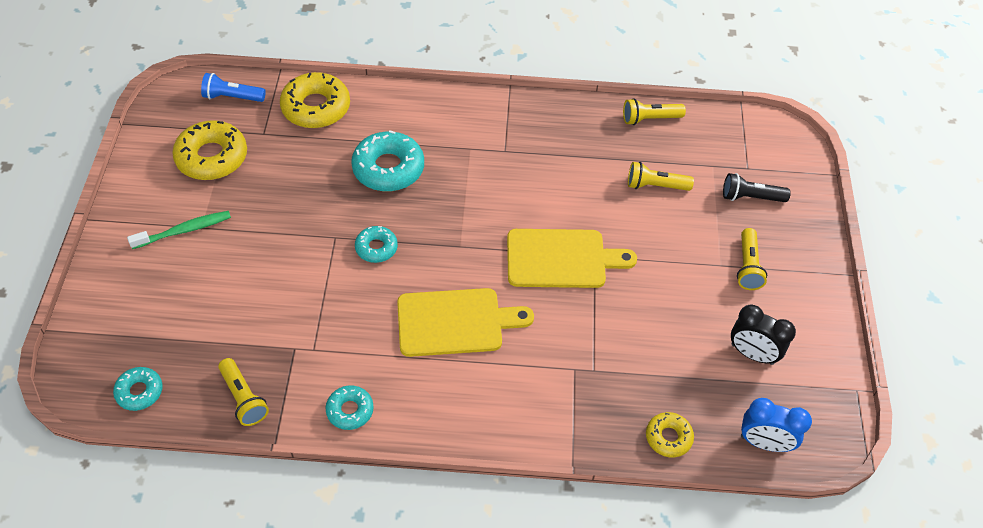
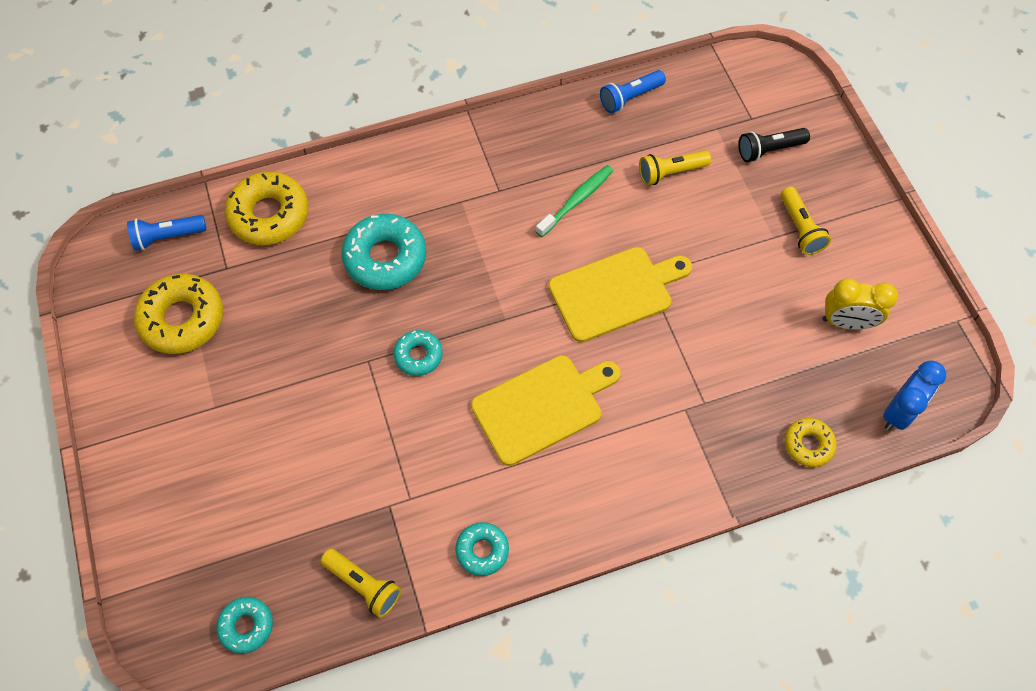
camera: 20 degrees left, 10 degrees up
green toothbrush [127,211,231,249] -> green toothbrush moved to [536,165,613,237]
yellow flashlight [623,98,686,125] -> blue flashlight [600,70,666,113]
black clock [731,305,796,365] -> yellow clock [823,278,898,330]
blue clock [741,398,812,452] -> blue clock turned 45 degrees counterclockwise [883,361,946,431]

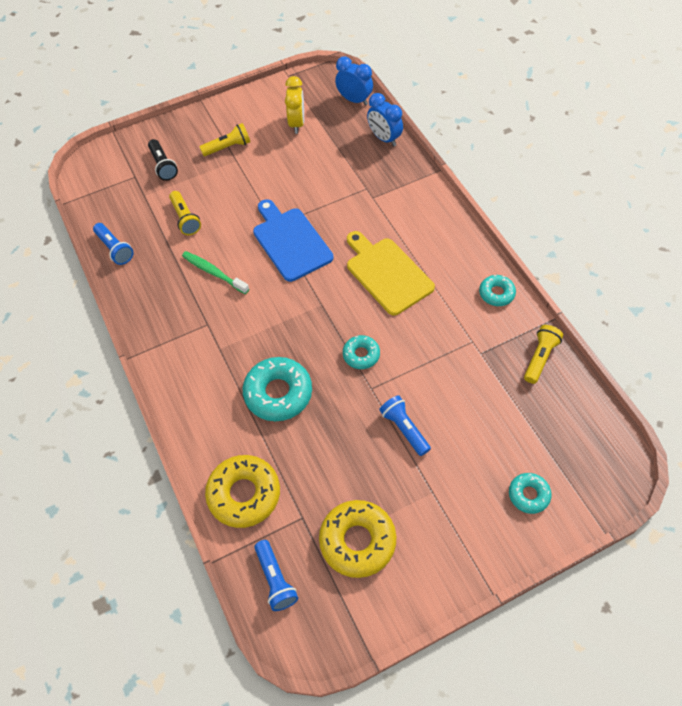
camera: 95 degrees left, 5 degrees down
turquoise donut [216,596,273,654] -> turquoise donut moved to [509,473,552,514]
yellow cutting board [548,247,692,342] -> blue cutting board [253,199,333,282]
yellow donut [784,418,837,467] -> blue clock [367,93,403,146]
none -> blue flashlight [379,395,431,456]

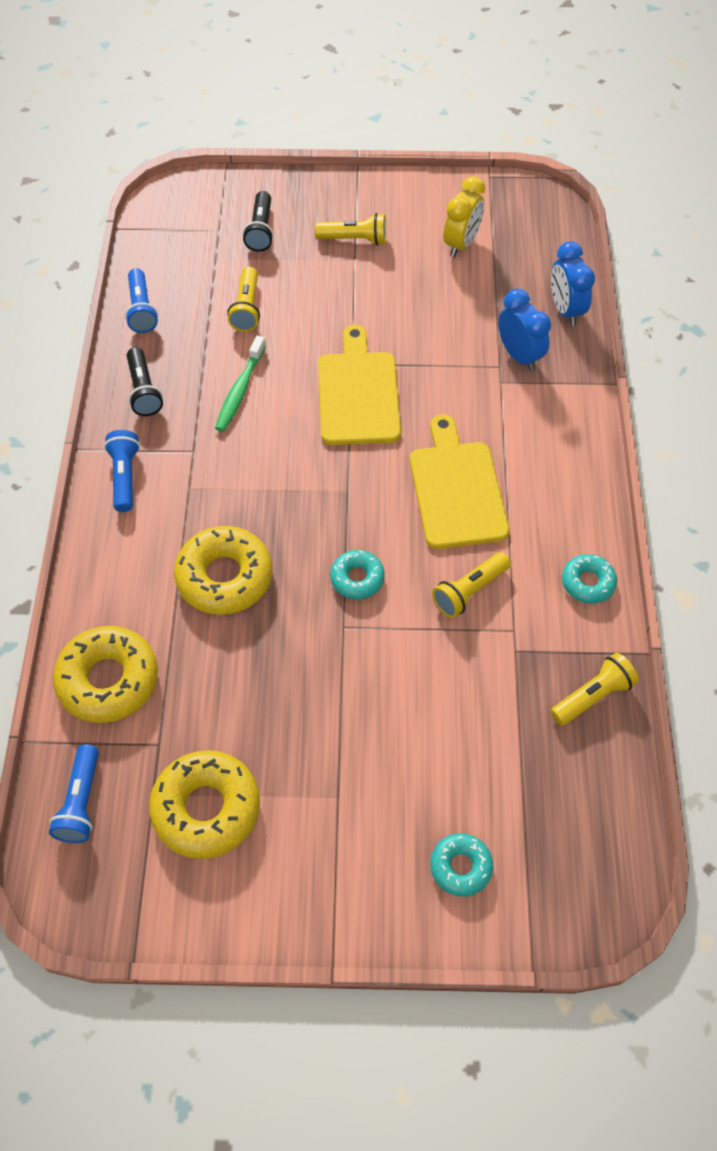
camera: 25 degrees right, 0 degrees up
green toothbrush [182,251,249,294] -> green toothbrush turned 135 degrees counterclockwise [215,336,266,432]
turquoise donut [243,357,312,421] -> yellow donut [174,526,273,615]
blue cutting board [253,199,333,282] -> yellow cutting board [318,325,401,445]
blue clock [335,57,373,106] -> blue clock moved to [498,289,551,371]
blue flashlight [379,395,431,456] -> blue flashlight moved to [104,430,140,512]
none -> black flashlight [127,347,163,416]
none -> yellow flashlight [432,552,511,618]

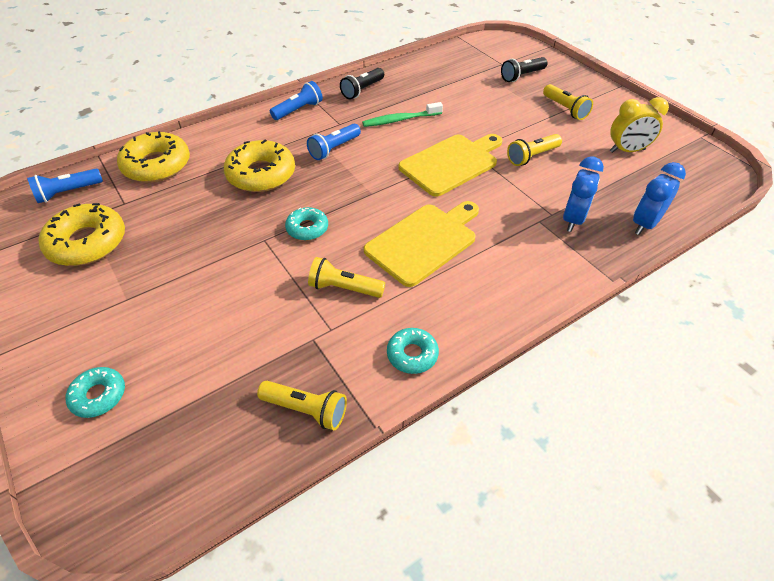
camera: 55 degrees right, 10 degrees down
blue flashlight [125,268,158,333] -> blue flashlight moved to [307,124,361,160]
yellow flashlight [227,267,260,332] -> yellow flashlight moved to [507,134,562,166]

